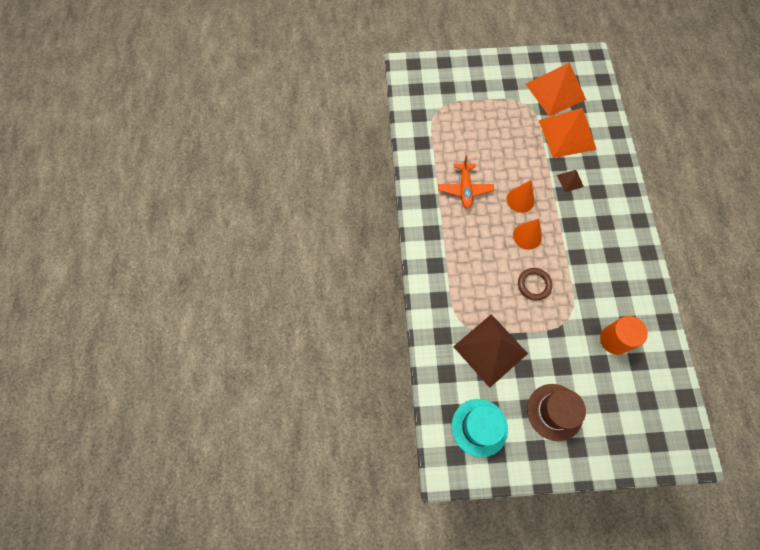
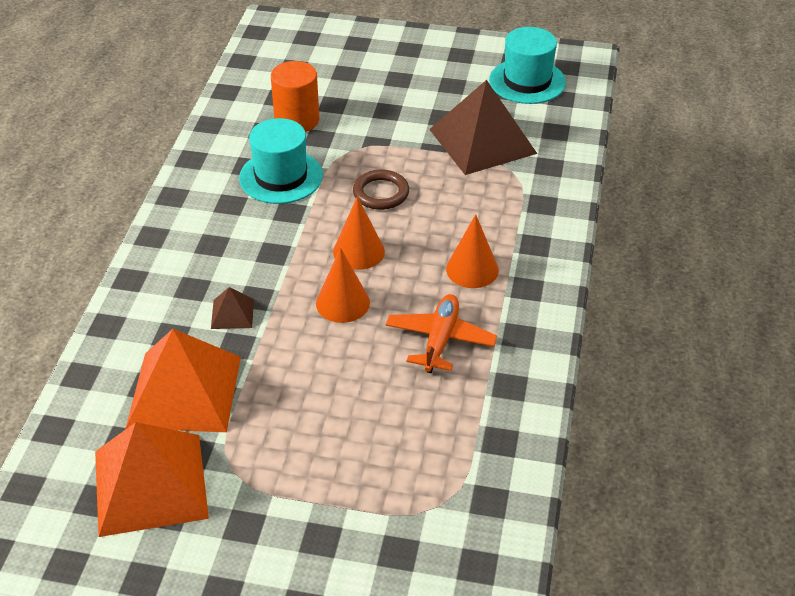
camera: 165 degrees left, 25 degrees down
brown hat [527,384,586,441] -> none
none -> turquoise hat [239,118,323,204]
none -> orange cone [446,214,499,288]

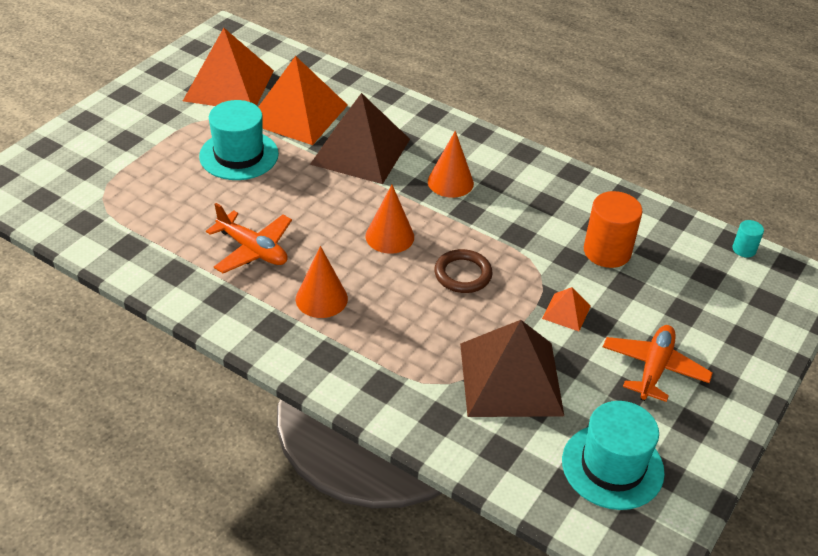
camera: 110 degrees right, 0 degrees up
brown pyramid [211,287,254,329] -> brown pyramid [310,93,410,184], size x2.29
turquoise hat [239,118,323,204] -> turquoise hat moved to [199,100,279,180]
orange cone [316,248,370,323] -> orange cone moved to [428,131,474,198]
none -> orange pyramid [542,287,591,331]
none -> orange plane [603,325,713,402]
none -> turquoise cylinder [733,220,764,257]

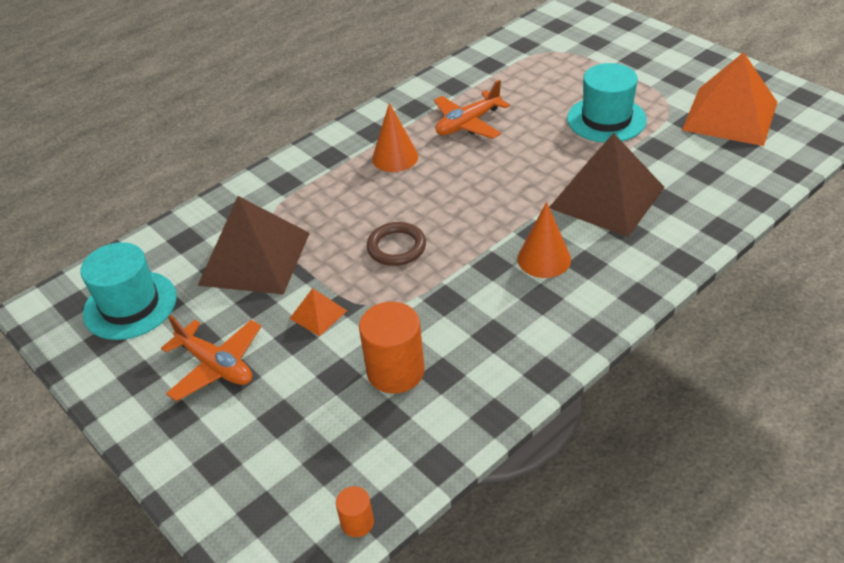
camera: 110 degrees right, 0 degrees up
orange pyramid [259,56,348,145] -> none
orange cone [365,185,414,254] -> none
turquoise cylinder [733,220,764,257] -> orange cylinder [336,486,374,537]

